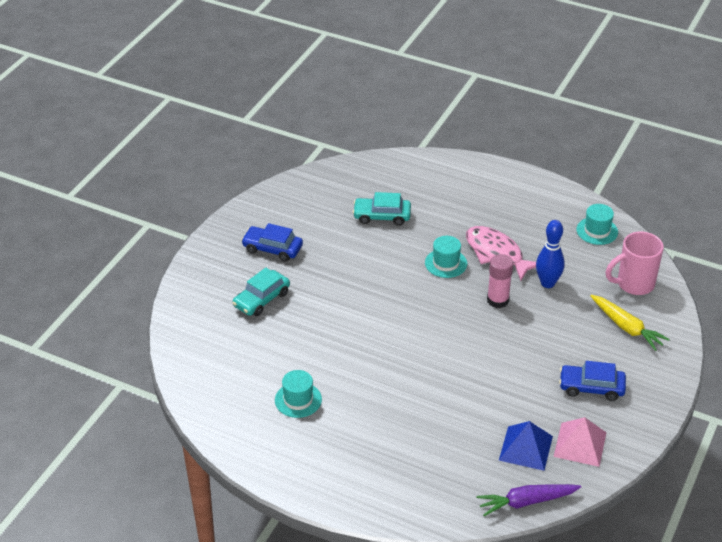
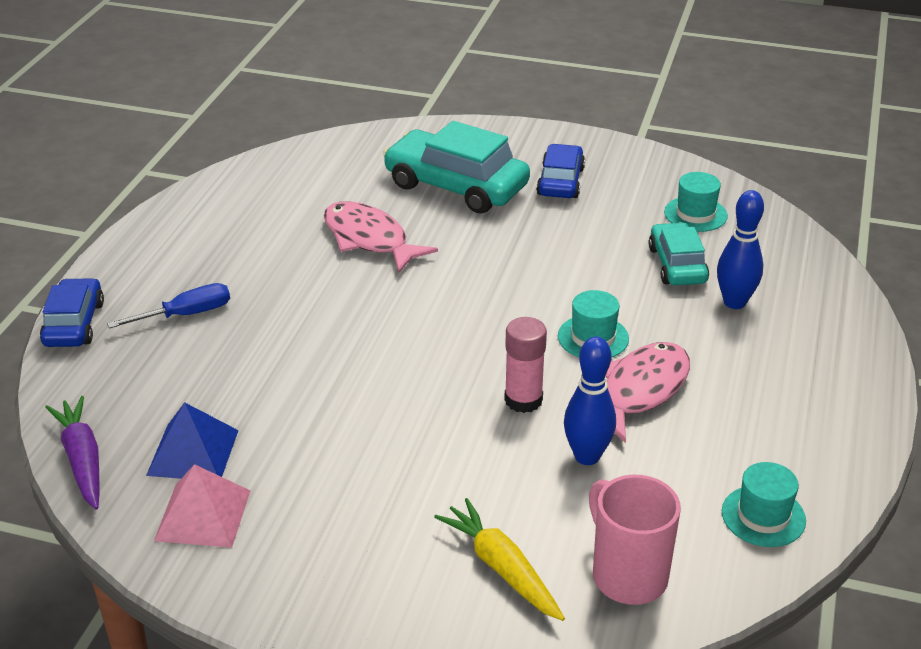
camera: 80 degrees right, 5 degrees down
turquoise car [232,268,290,316] -> turquoise car [383,121,530,213], size x1.68
turquoise hat [275,370,322,418] -> turquoise hat moved to [664,172,728,232]
blue car [559,361,626,401] -> blue car moved to [40,278,104,347]
yellow carrot [590,295,670,351] -> yellow carrot turned 105 degrees clockwise [434,498,565,621]
none -> blue screwdriver [107,283,230,329]
none -> pink fish [324,201,438,273]
none -> blue bowling pin [717,190,764,309]

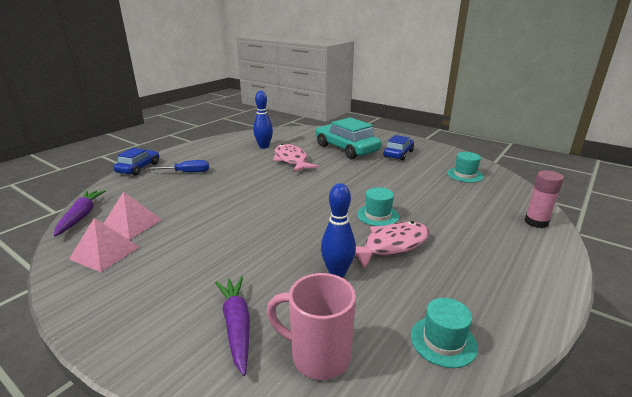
camera: 20 degrees right, 10 degrees down
blue pyramid [146,402,239,479] -> pink pyramid [104,192,162,240]
yellow carrot [434,498,565,621] -> purple carrot [215,276,250,376]
pink glue stick [504,317,547,413] -> pink glue stick moved to [525,171,564,228]
pink mug [589,475,681,605] -> pink mug turned 60 degrees counterclockwise [266,273,356,380]
turquoise car [649,222,709,285] -> none
blue bowling pin [717,190,764,309] -> blue bowling pin moved to [253,91,273,149]

